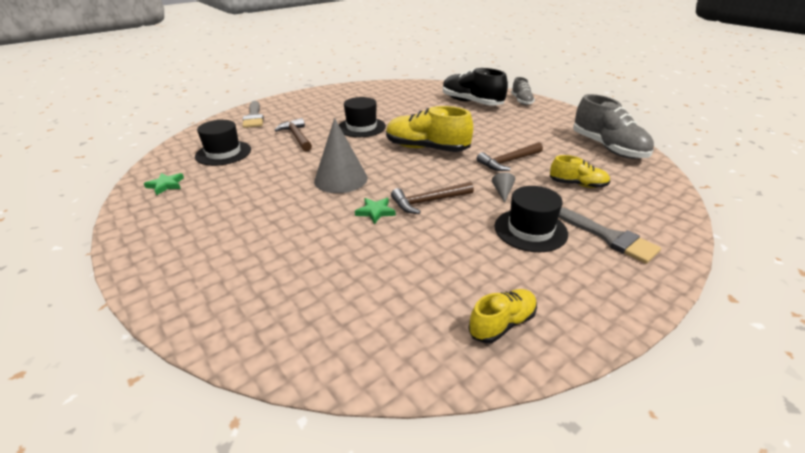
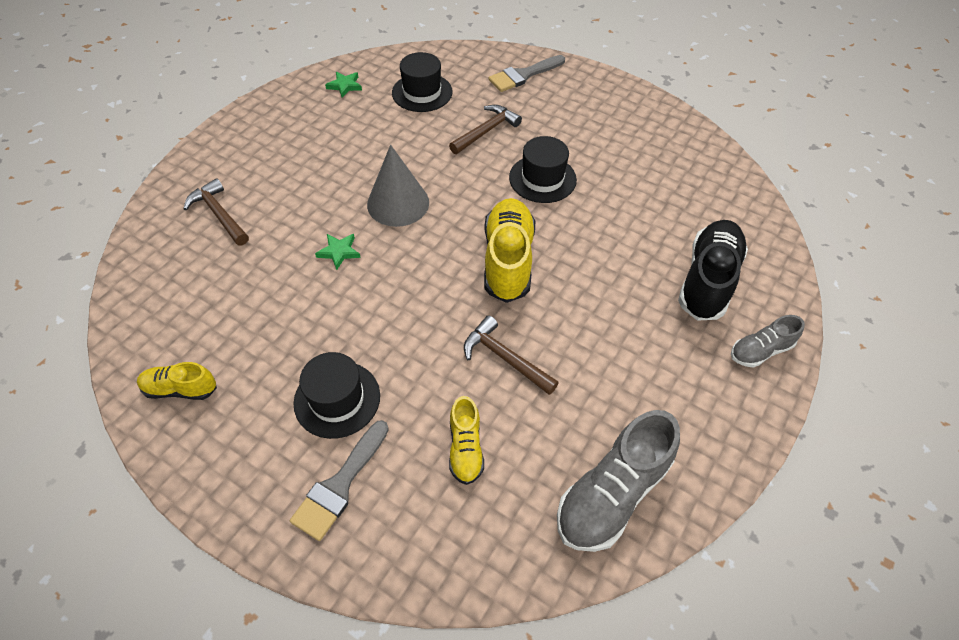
camera: 70 degrees right, 20 degrees up
brown hammer [391,182,474,214] -> brown hammer moved to [183,178,249,245]
yellow shoe [468,289,537,343] -> yellow shoe turned 150 degrees clockwise [137,362,217,400]
grey cone [492,172,515,203] -> none

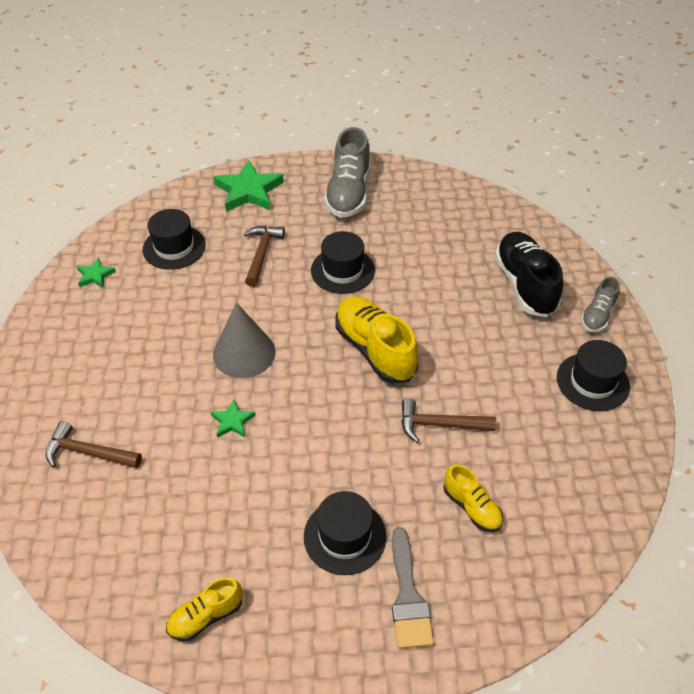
camera: 35 degrees left, 5 degrees down
grey brush [488,55,565,92] -> green star [213,160,284,212]
grey shoe [557,410,680,552] -> grey shoe moved to [324,127,370,218]
none -> black hat [557,340,630,411]

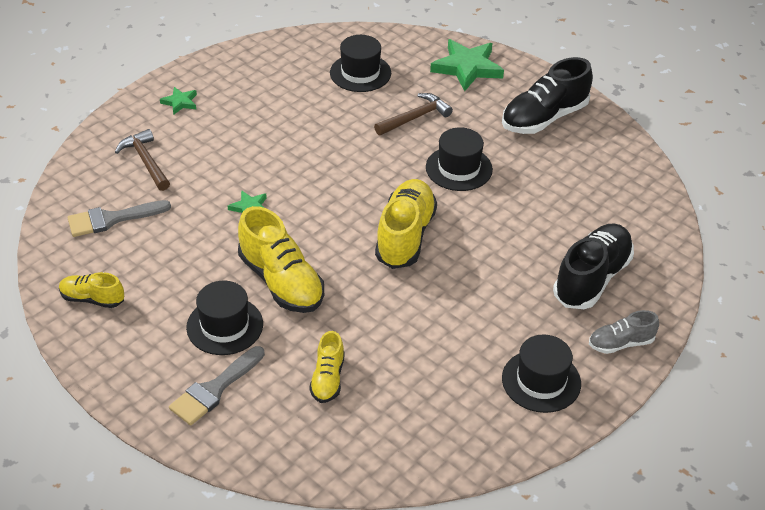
camera: 45 degrees right, 5 degrees down
green star [77,258,116,288] -> green star moved to [160,87,197,114]
grey cone [213,302,275,378] -> none
grey shoe [324,127,370,218] -> black shoe [502,57,593,134]
brown hammer [401,398,496,443] -> none
none -> grey brush [68,200,171,237]
none -> yellow shoe [238,206,324,313]

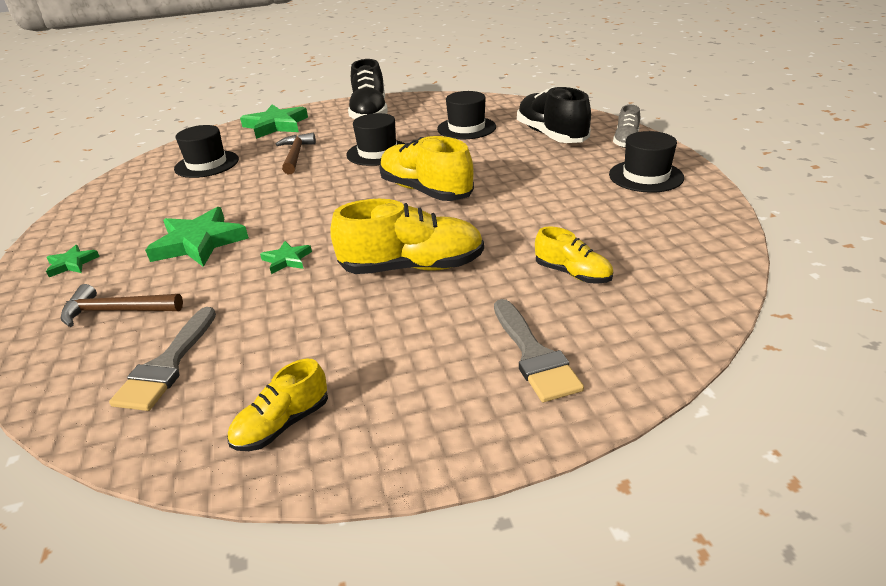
camera: 55 degrees left, 10 degrees down
black hat [186,281,263,355] -> black hat moved to [437,91,496,139]
none -> green star [145,207,249,267]

